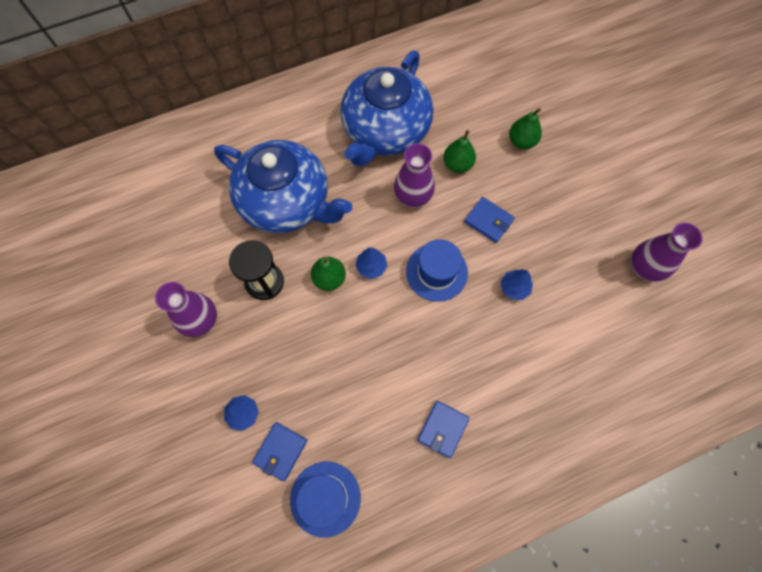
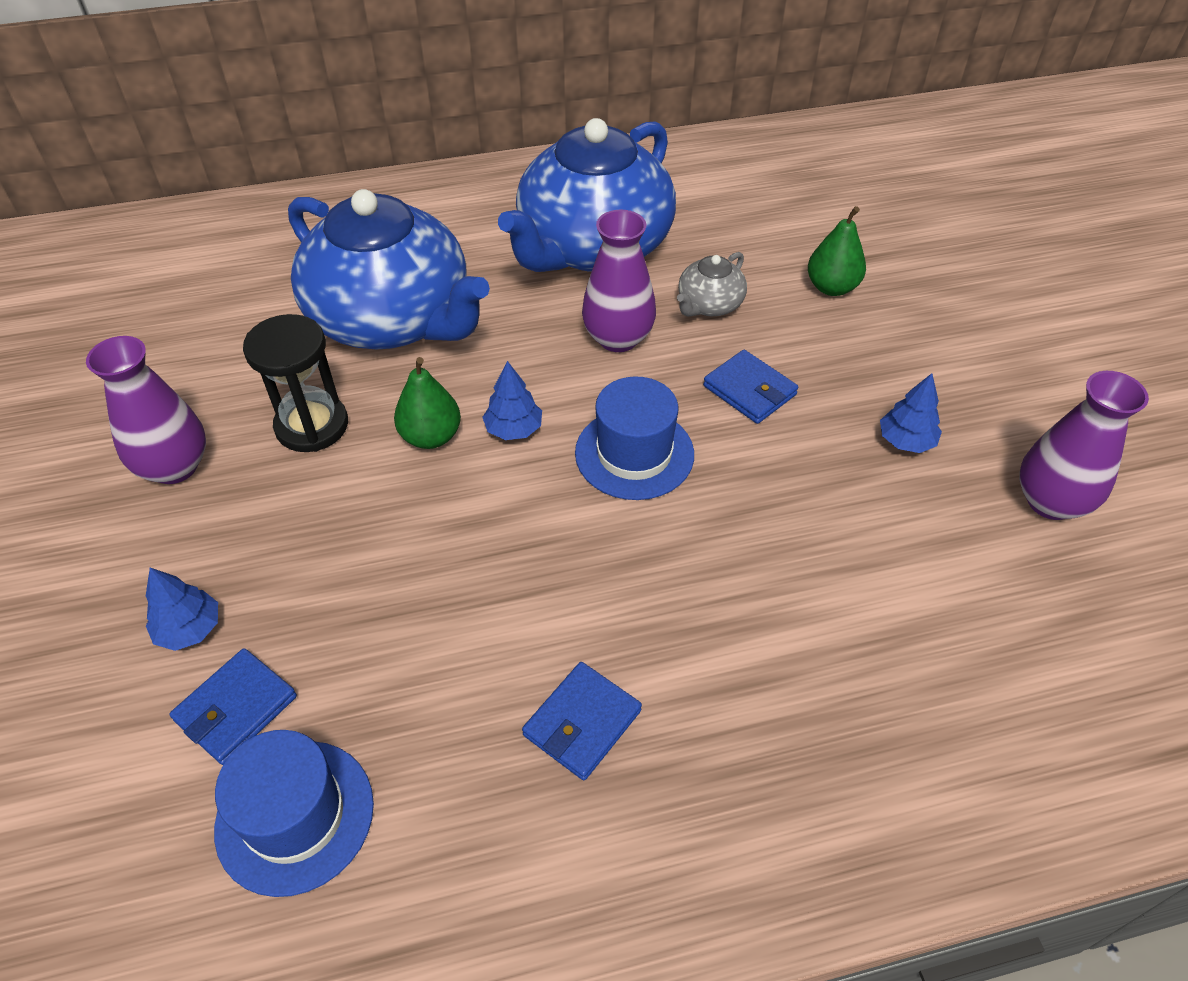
camera: 10 degrees right, 20 degrees down
green pear [443,130,476,173] -> grey teapot [677,252,747,317]
blue tree [501,269,533,300] -> blue tree moved to [880,373,942,453]

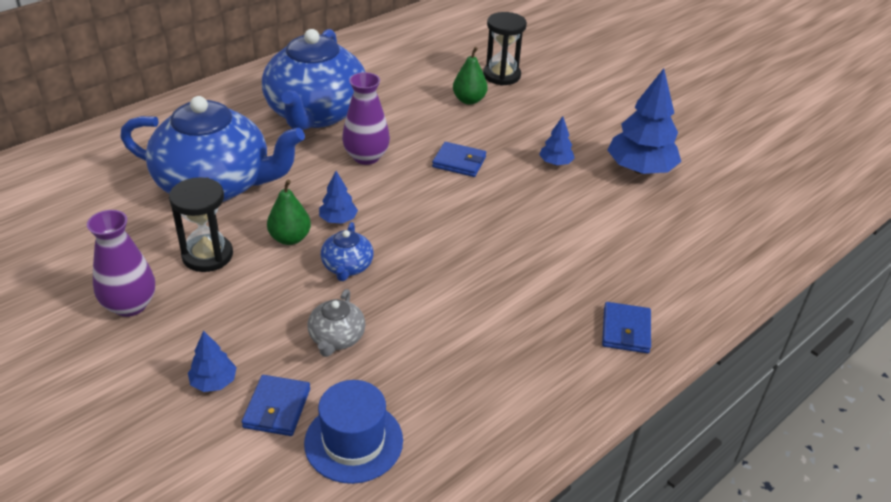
camera: 30 degrees left, 10 degrees down
blue wallet [522,662,642,781] -> blue wallet moved to [602,302,651,353]
blue hat [575,376,694,500] -> none
grey teapot [677,252,747,317] -> grey teapot moved to [307,289,365,357]
purple vase [1019,371,1149,520] -> blue tree [607,68,681,174]
none -> blue teapot [320,222,373,281]
none -> black hourglass [483,12,527,85]

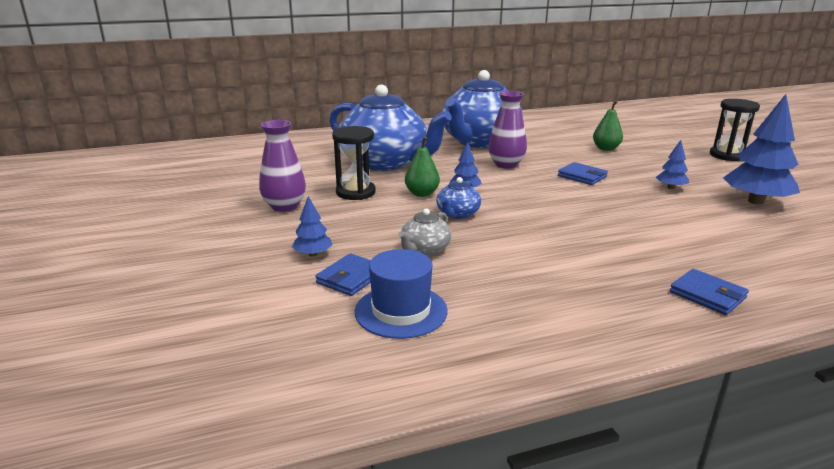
camera: 25 degrees right, 15 degrees down
black hourglass [483,12,527,85] -> black hourglass moved to [710,99,760,161]
blue wallet [602,302,651,353] -> blue wallet turned 75 degrees counterclockwise [670,269,749,315]

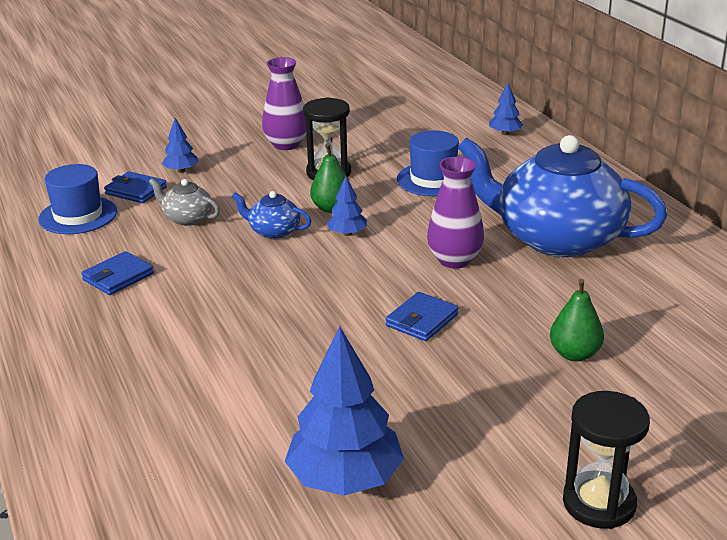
camera: 85 degrees right, 5 degrees up
blue teapot [329,85,452,171] -> blue hat [397,130,459,196]
blue tree [656,140,689,189] -> blue tree moved to [489,83,523,135]
blue wallet [670,269,749,315] -> blue wallet moved to [81,251,154,295]

